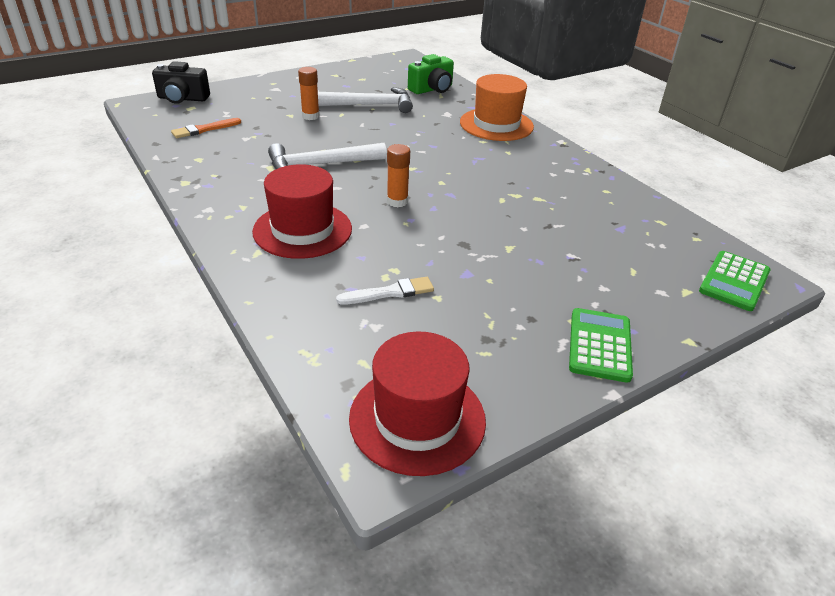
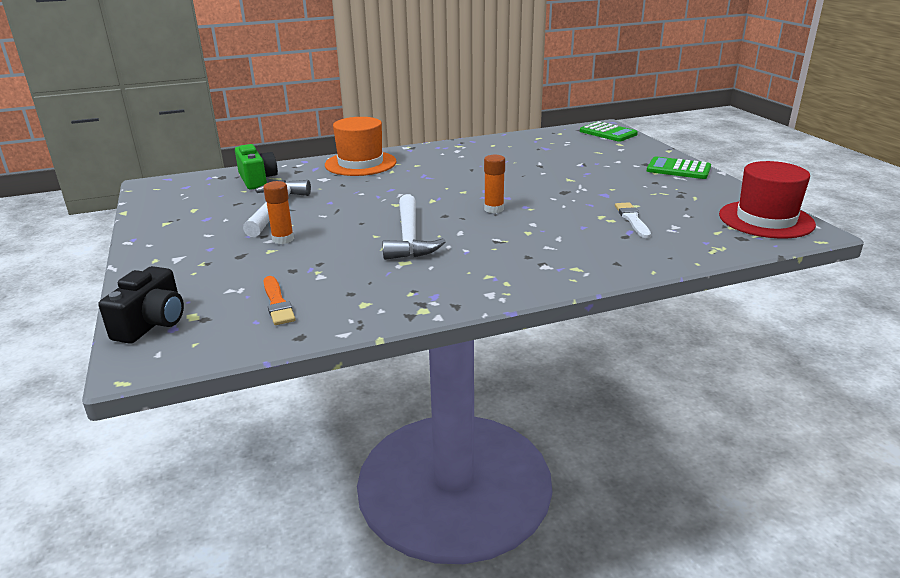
camera: 75 degrees left, 10 degrees down
red hat [252,164,352,259] -> none

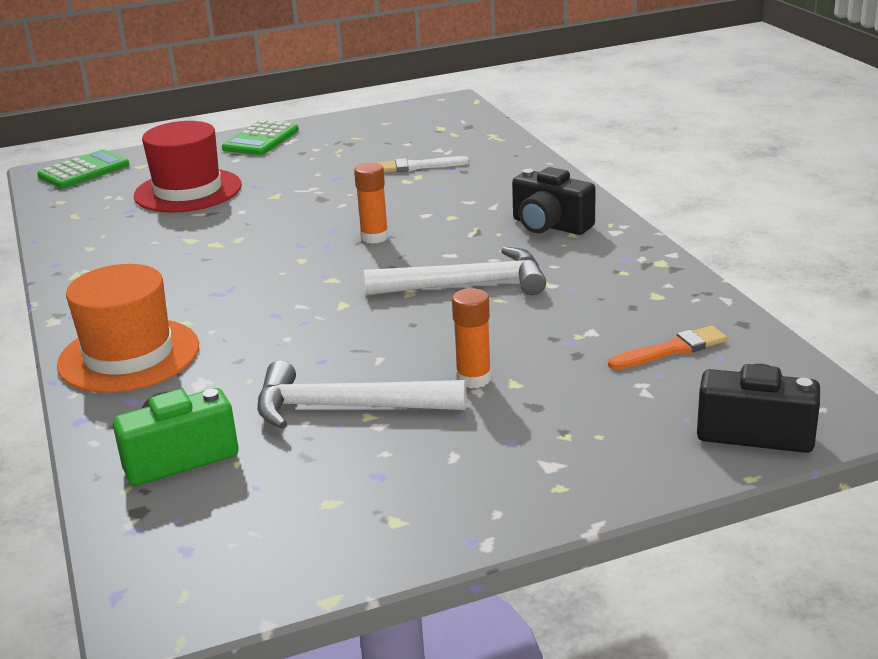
camera: 90 degrees left, 0 degrees up
red hat [719,161,816,238] -> red hat moved to [134,121,242,212]
none -> black camera [512,167,596,235]

